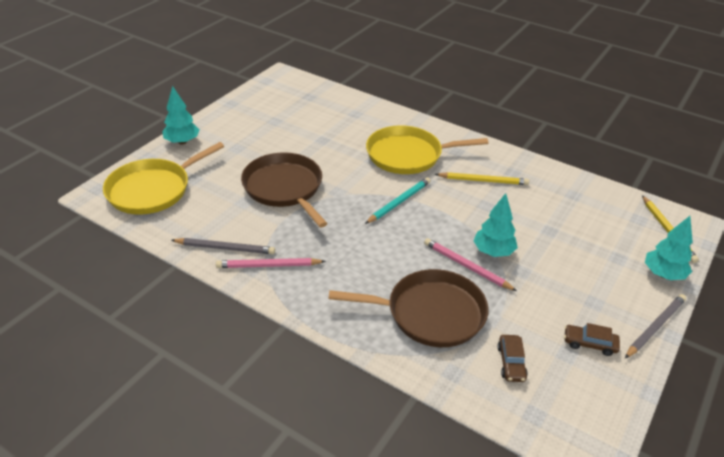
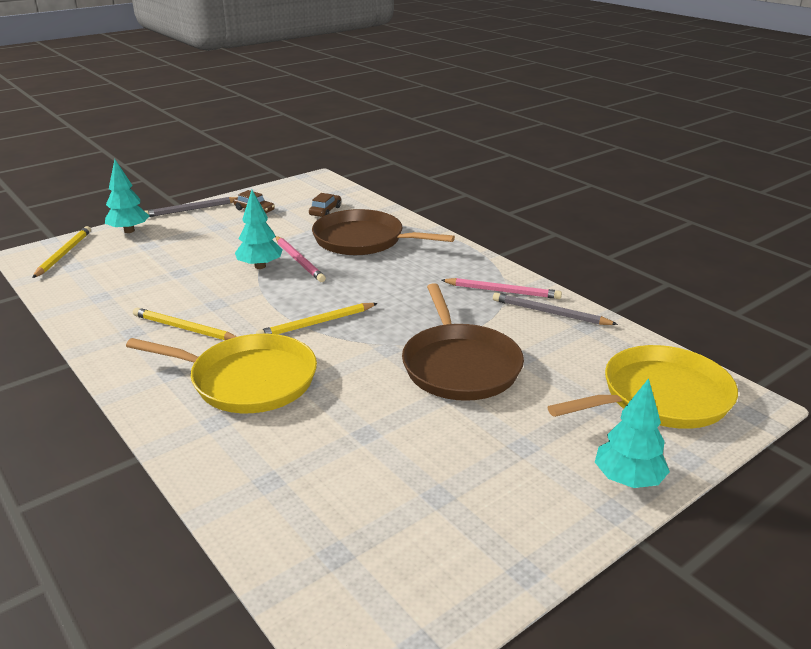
camera: 160 degrees left, 10 degrees down
turquoise pencil [365,177,431,224] -> yellow pencil [256,303,378,334]

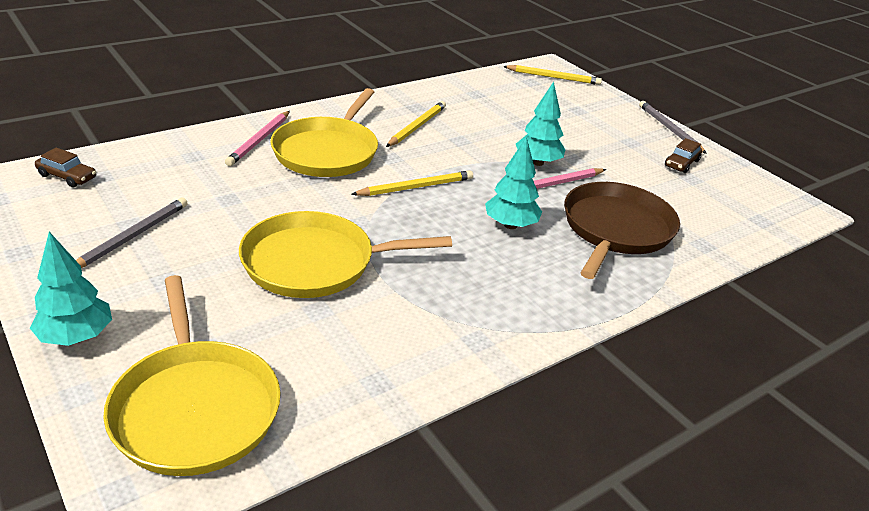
camera: 90 degrees right, 5 degrees up
turquoise tree [105,159,149,233] -> turquoise tree moved to [485,137,542,229]
yellow pencil [256,303,378,334] -> yellow pencil turned 90 degrees clockwise [351,170,473,196]
brown car [309,193,341,217] -> brown car moved to [35,148,96,187]
brown pan [402,283,524,401] -> yellow pan [239,211,452,298]
pink pencil [441,278,562,299] -> pink pencil moved to [225,111,290,166]
grey pencil [493,292,618,325] -> grey pencil moved to [76,198,187,268]

